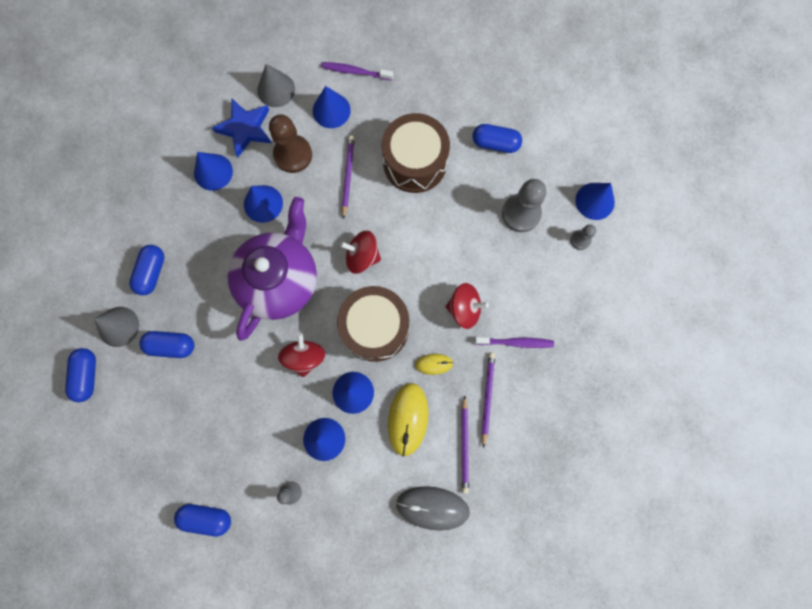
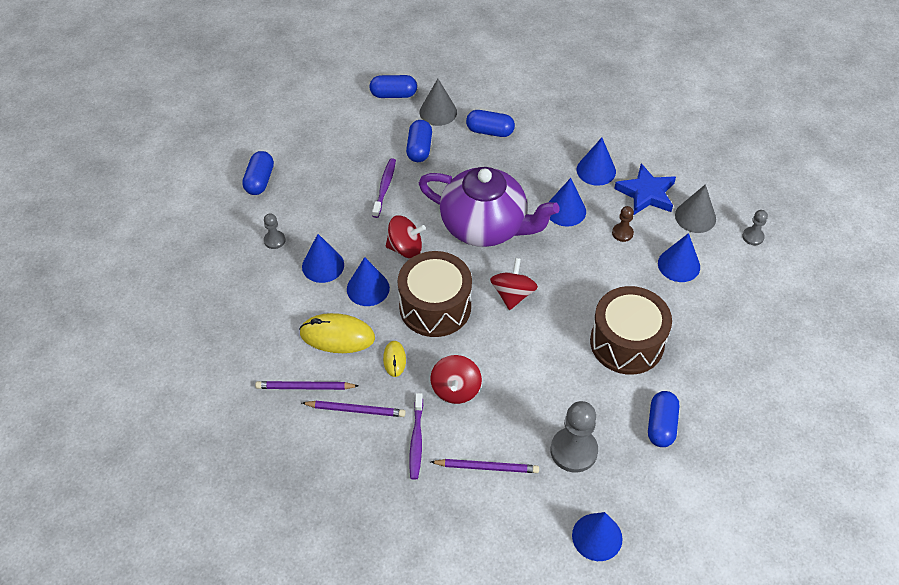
camera: 90 degrees right, 25 degrees down
brown pawn [269,114,312,173] -> brown pawn [612,206,634,242], size x0.52
purple toothbrush [321,62,393,80] -> purple toothbrush moved to [372,158,396,218]
purple pencil [342,135,355,219] -> purple pencil moved to [431,459,539,473]
grey mouse [396,486,470,531] -> none
grey pawn [570,224,596,250] -> grey pawn moved to [742,210,768,245]

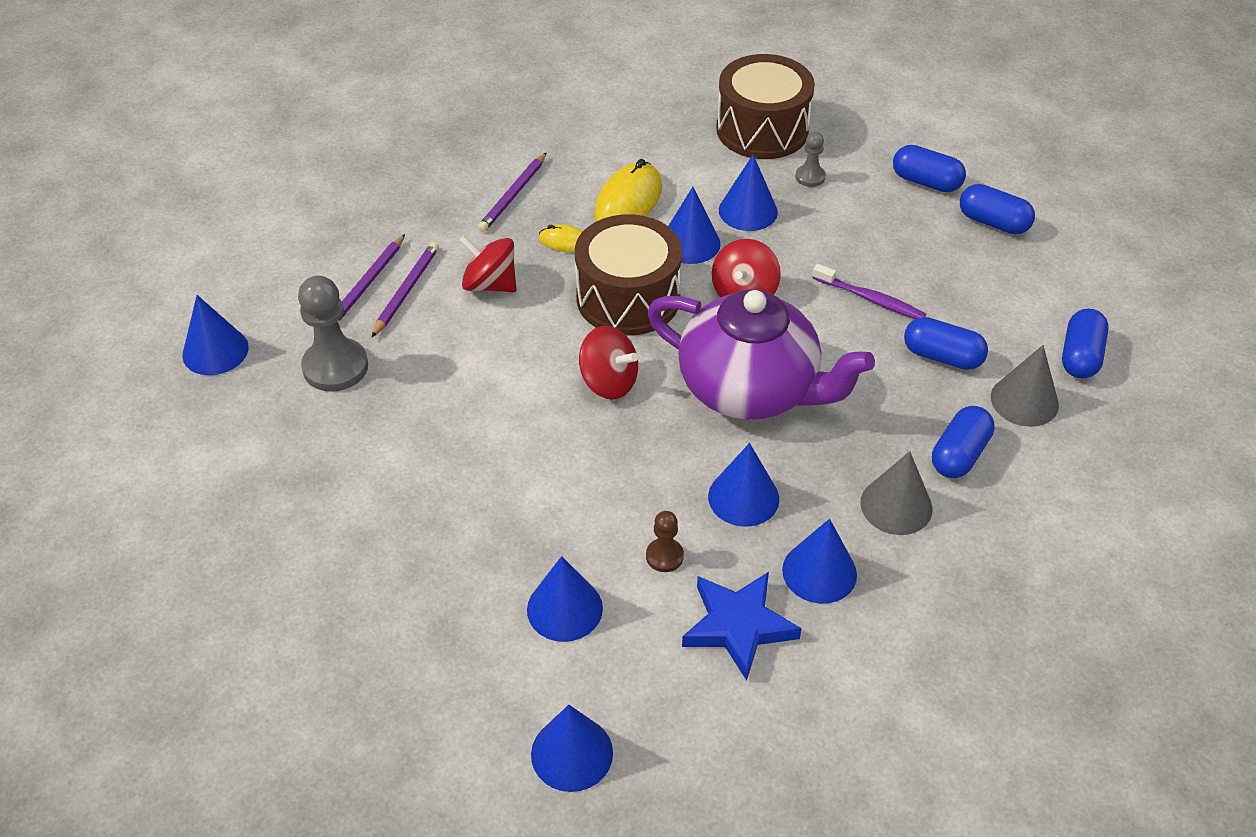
camera: 110 degrees right, 5 degrees down
purple pencil [255,381,359,390] -> purple pencil moved to [371,242,439,338]
purple toothbrush [409,393,423,480] -> none
purple teapot [419,167,559,247] -> purple teapot turned 105 degrees counterclockwise [647,290,875,420]
brown drum [590,286,672,375] -> brown drum moved to [716,54,815,159]
blue capsule [648,391,679,447] -> blue capsule moved to [960,184,1035,234]
grey cone [675,184,716,233] -> grey cone moved to [860,451,932,535]
grey pawn [742,210,768,245] -> blue cone [531,705,613,792]

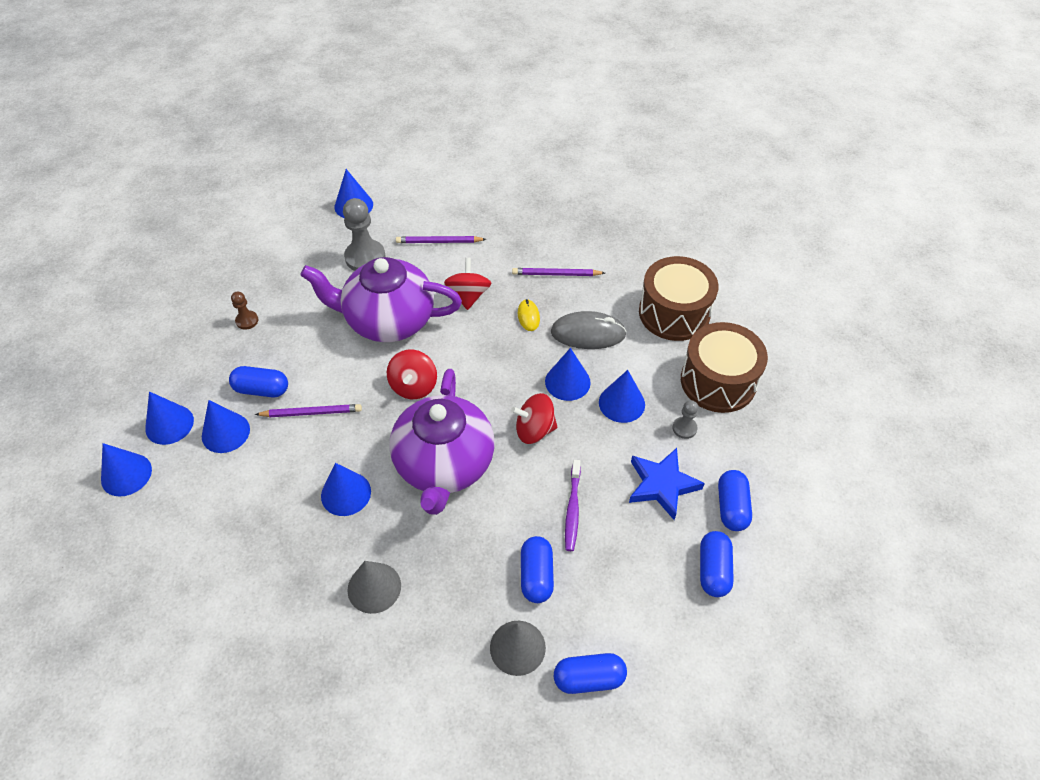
camera: 65 degrees right, 5 degrees up
purple pencil [371,242,439,338] -> purple pencil moved to [255,404,362,417]
brown drum [575,214,682,336] -> brown drum moved to [639,256,719,341]
yellow mouse [594,159,662,222] -> grey mouse [551,311,627,349]
brown pawn [646,511,684,572] -> brown pawn moved to [231,291,258,330]
blue star [682,572,802,681] -> blue star moved to [629,448,705,520]
blue cone [782,519,857,604] -> blue cone moved to [145,391,194,445]
blue capsule [932,406,995,478] -> blue capsule moved to [229,366,288,397]
none -> purple teapot [300,257,462,342]

